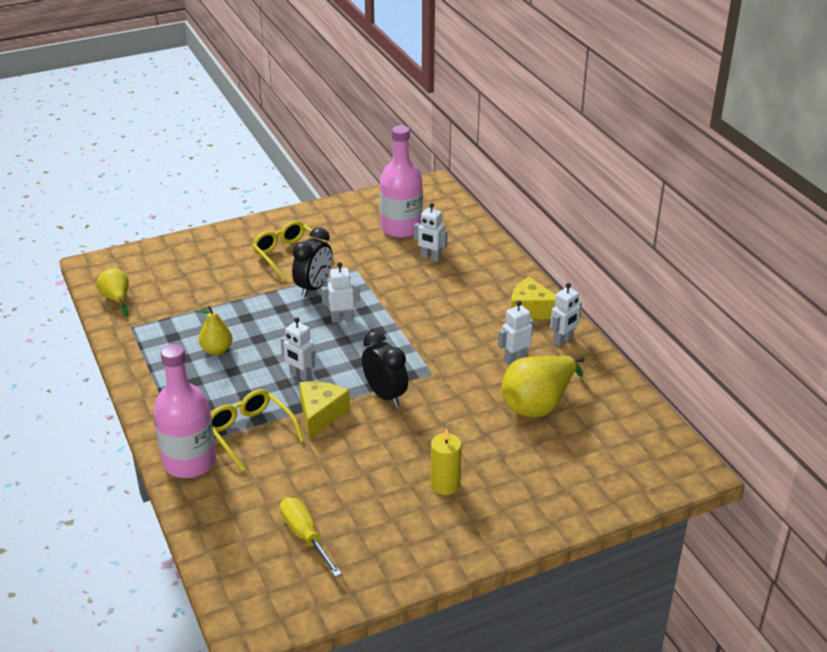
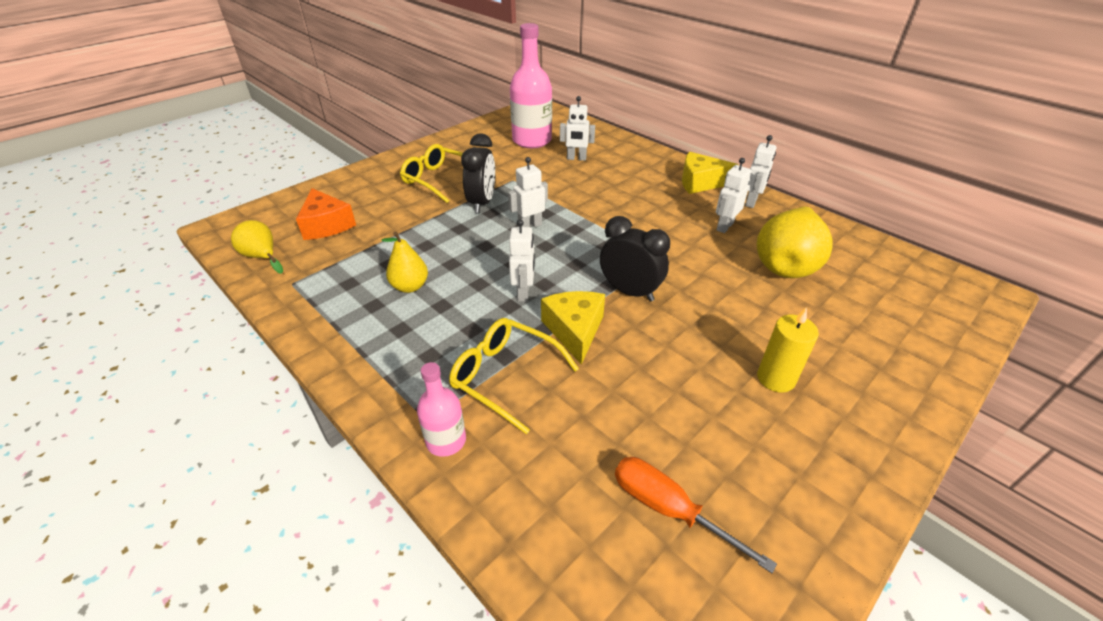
camera: 20 degrees left, 5 degrees up
pink bottle [153,344,216,478] -> pink bottle [417,362,466,457], size x0.53
yellow screwdriver [280,497,342,577] -> orange screwdriver [615,457,777,573]
white robot [281,317,315,382] -> white robot turned 105 degrees counterclockwise [509,219,535,302]
none -> orange cheese [296,188,356,240]

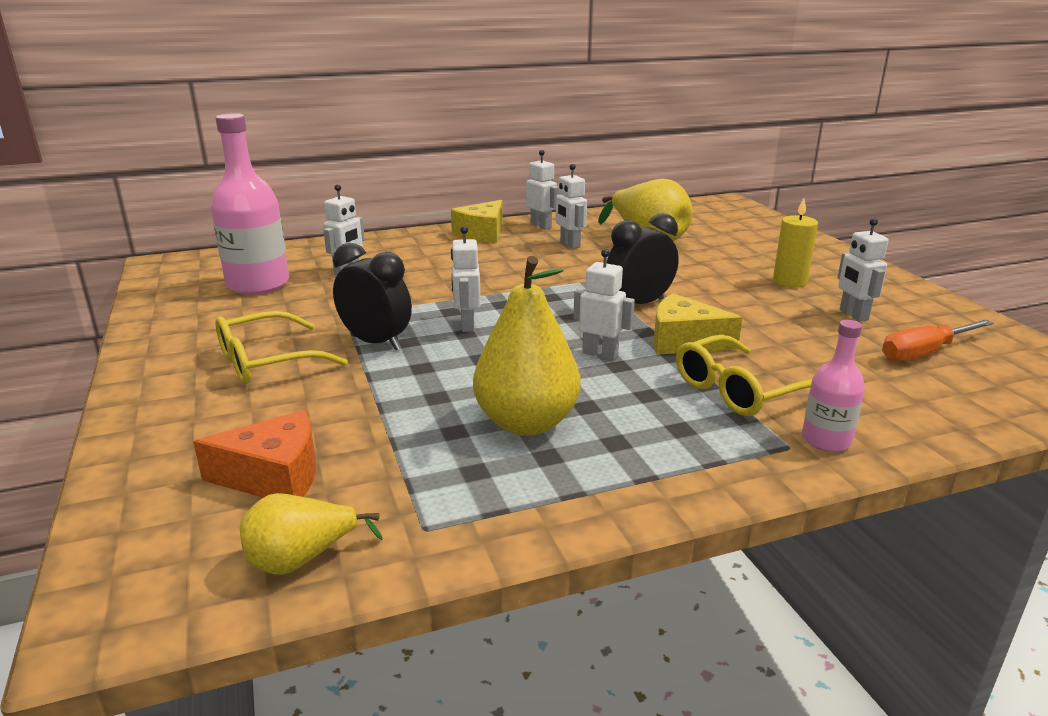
camera: 65 degrees left, 15 degrees down
yellow pear [381,232,428,293] -> yellow pear [473,256,581,436], size x1.74
none -> white robot [837,218,889,322]

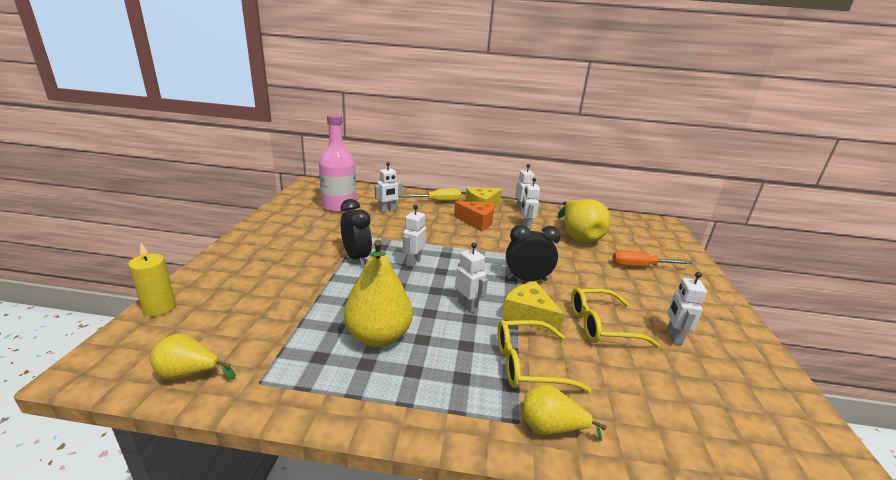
camera: 25 degrees right, 0 degrees up
orange cheese [193,410,316,498] -> orange cheese moved to [454,201,494,231]
yellow glasses [215,311,348,384] -> yellow glasses moved to [571,288,660,347]
yellow candle [773,198,818,288] -> yellow candle moved to [128,243,176,316]
pink bottle [802,320,865,452] -> yellow pear [522,384,606,441]
orange screwdriver [882,320,994,361] -> orange screwdriver moved to [612,250,693,267]
none -> yellow screwdriver [399,188,461,201]

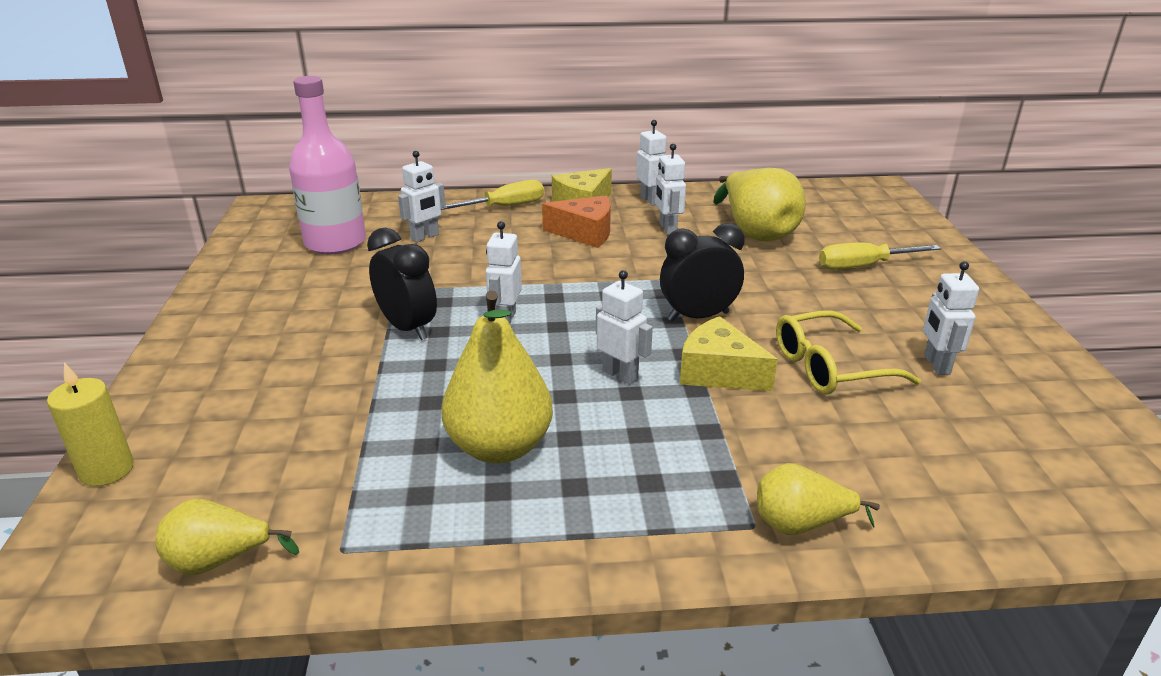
camera: 10 degrees left, 5 degrees up
yellow glasses [497,320,591,392] -> none
orange screwdriver [612,250,693,267] -> yellow screwdriver [819,242,941,270]

